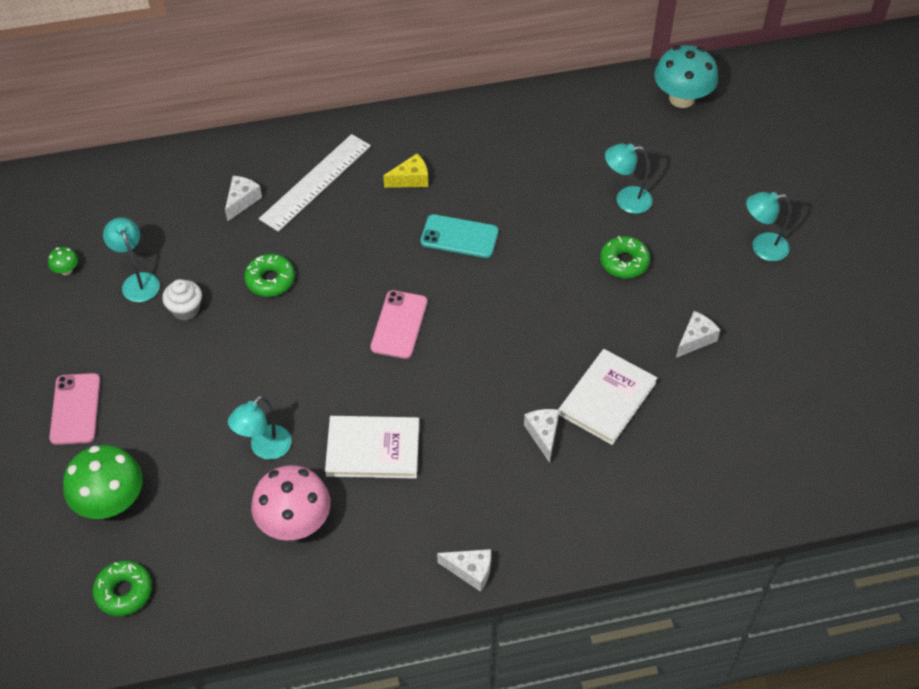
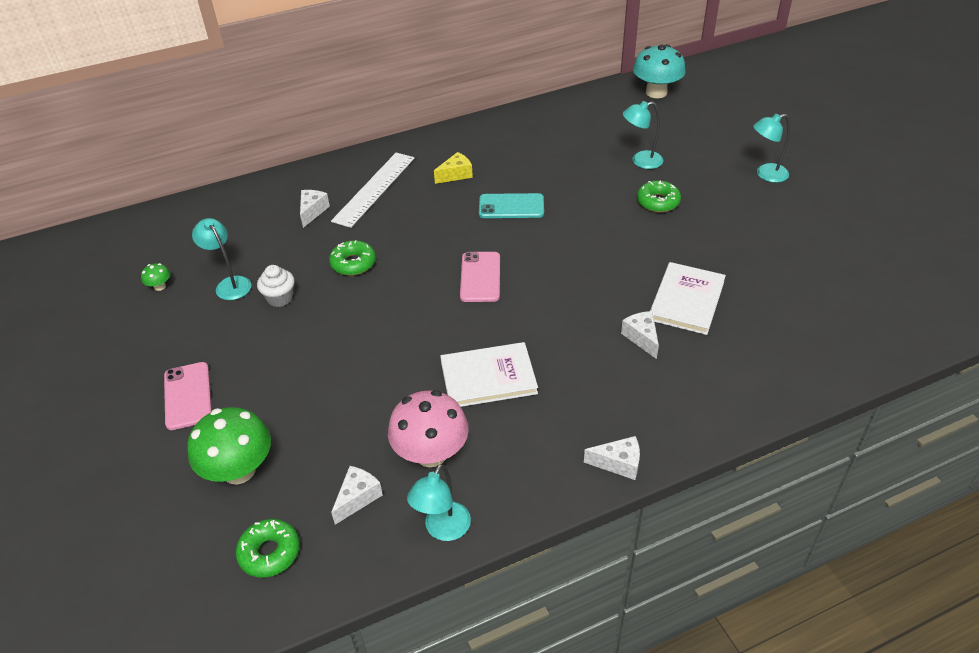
camera: 10 degrees left, 10 degrees down
turquoise lamp [228,396,292,460] -> turquoise lamp moved to [407,464,471,541]
white cheese [676,311,720,358] -> white cheese moved to [331,466,383,525]

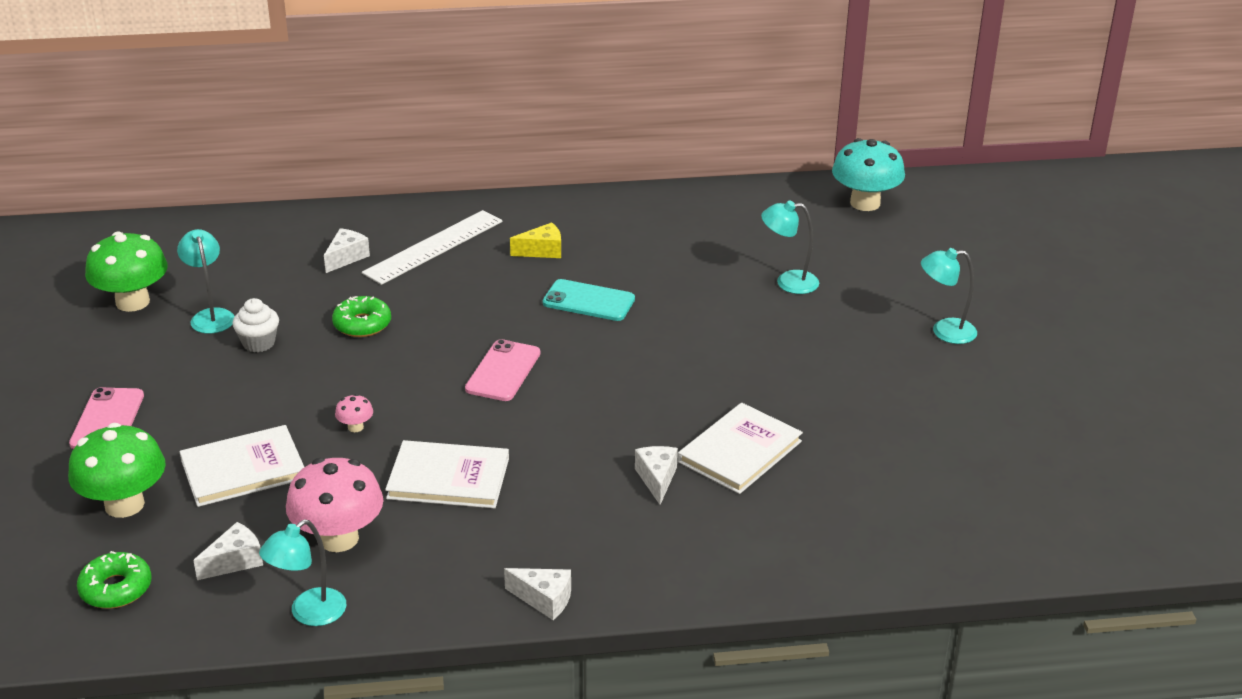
camera: 15 degrees right, 10 degrees down
green mushroom [141,263,170,291] -> green mushroom [85,231,168,312], size x2.31
green donut [637,180,681,213] -> none
none -> white book [180,425,304,507]
none -> pink mushroom [335,394,373,432]

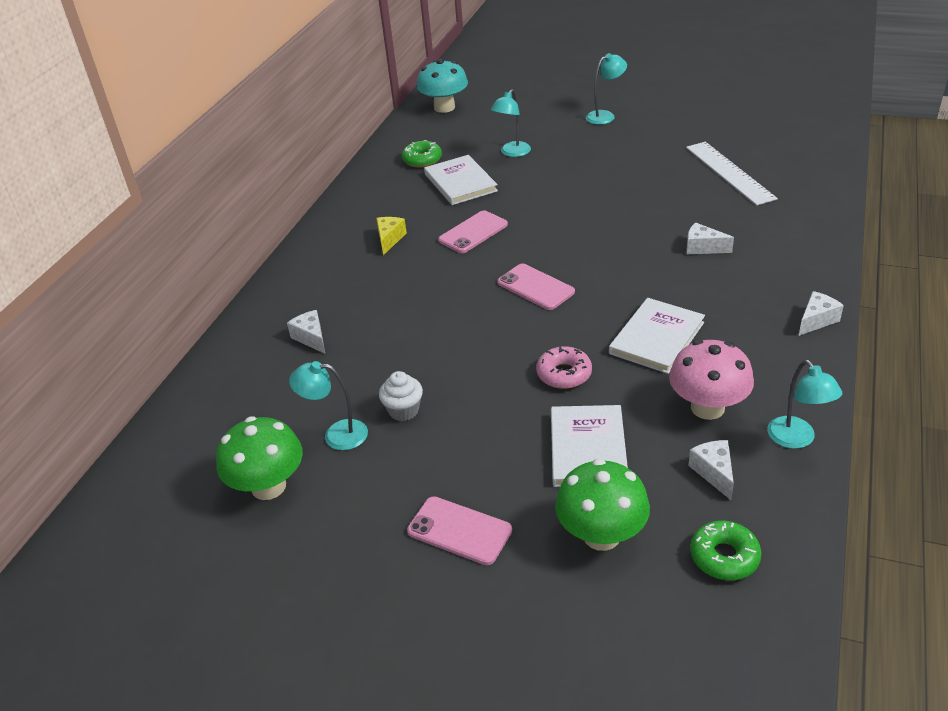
camera: 60 degrees left, 5 degrees up
green donut [332,296,391,337] -> green donut moved to [402,140,442,167]
pink mushroom [335,394,373,432] -> pink donut [536,346,592,389]
white ruler [362,210,503,285] -> white ruler moved to [686,142,778,206]
turquoise phone [543,279,635,321] -> pink phone [438,211,508,253]
white book [678,403,803,494] -> white book moved to [424,155,498,205]
turquoise lamp [921,248,977,344] -> turquoise lamp turned 150 degrees counterclockwise [586,53,627,125]

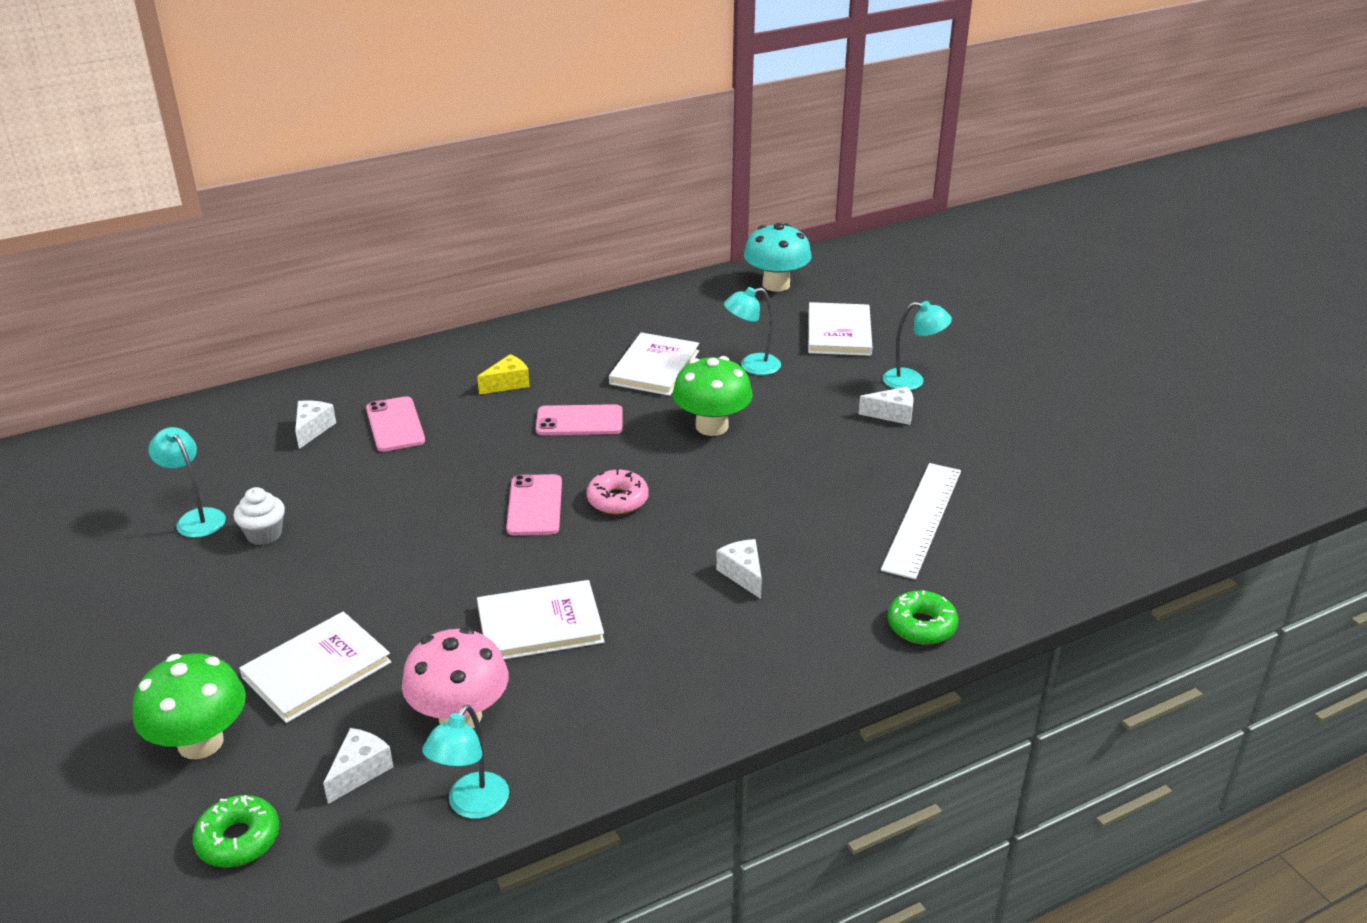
camera: 40 degrees right, 5 degrees down
green mushroom [216,416,303,500] -> green mushroom moved to [672,356,753,436]
green donut [402,140,442,167] -> green donut moved to [887,590,958,645]
pink phone [407,496,512,565] -> pink phone moved to [366,396,425,452]
pink donut [536,346,592,389] -> pink donut moved to [587,468,649,515]
white cheese [799,291,844,336] -> white cheese moved to [859,387,913,425]
none -> white book [808,302,872,356]

